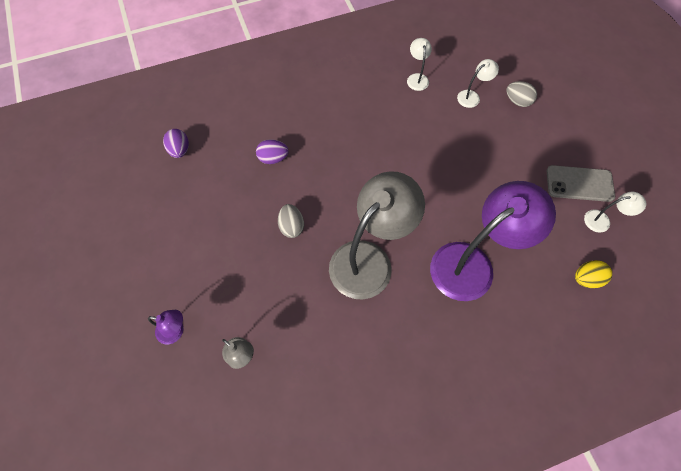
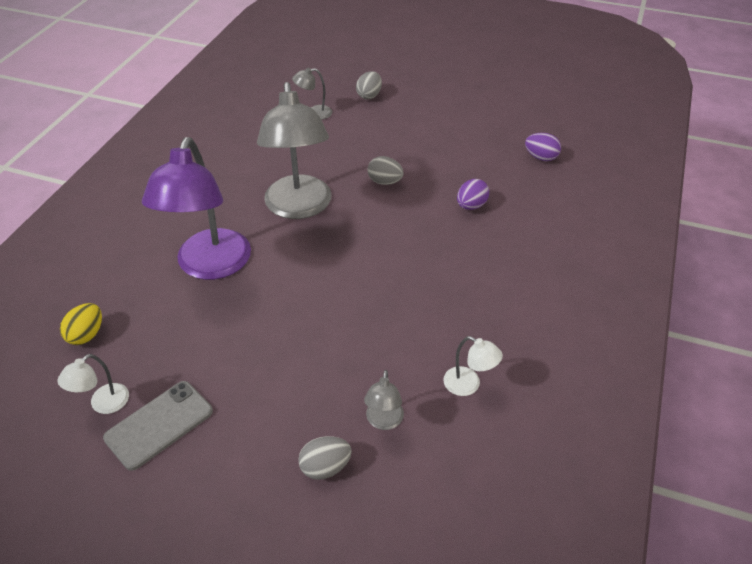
camera: 130 degrees right, 20 degrees down
purple lamp [148,310,183,344] -> grey egg [356,71,382,99]
white lamp [457,59,499,108] -> grey lamp [364,370,404,430]

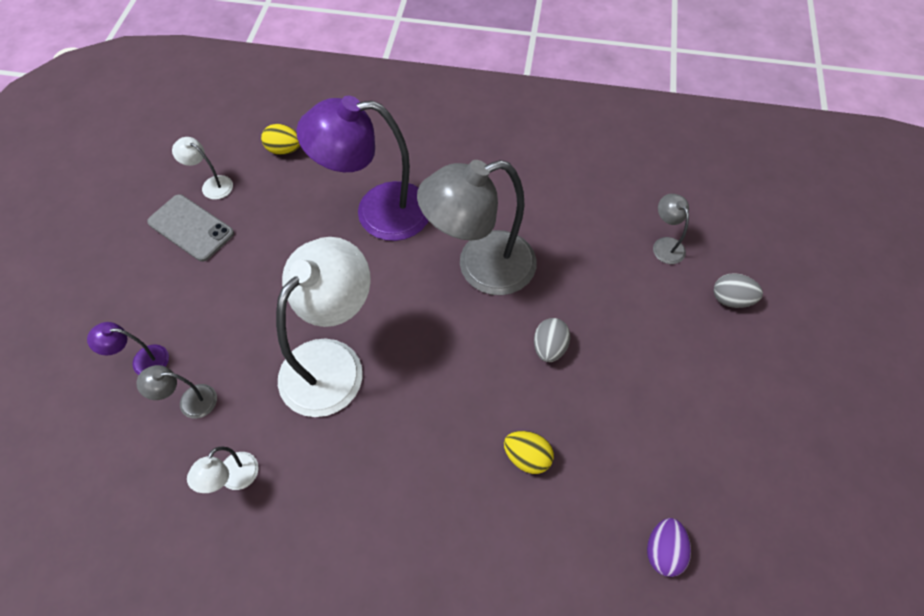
camera: 80 degrees right, 15 degrees up
grey egg [298,436,352,480] -> purple lamp [87,322,169,375]
purple egg [457,179,489,210] -> yellow egg [504,431,554,474]
none -> white lamp [276,237,371,417]

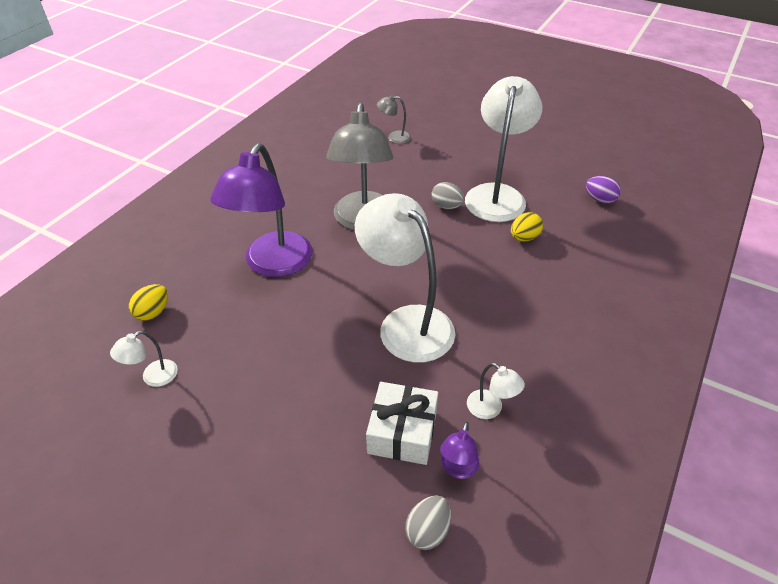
camera: 70 degrees left, 15 degrees down
purple lamp [87,322,169,375] -> purple lamp moved to [440,422,479,479]
grey lamp [136,365,217,419] -> white gift [366,382,438,465]
grey phone [147,194,234,262] -> none
grey egg [714,273,763,308] -> grey egg moved to [405,495,451,550]
none -> white lamp [465,76,542,222]

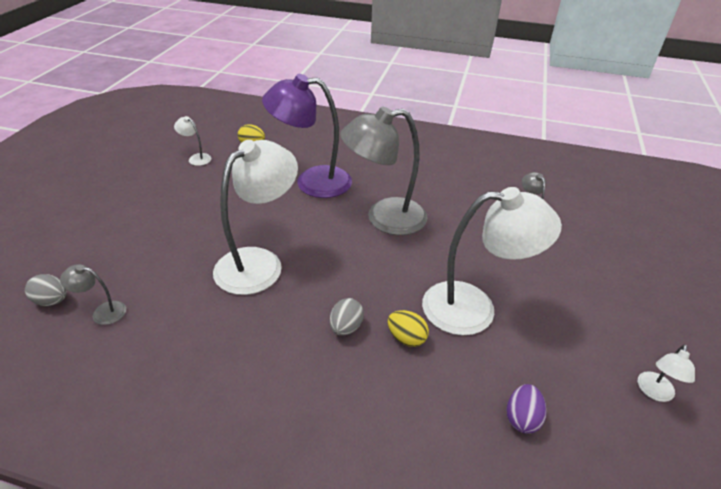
camera: 75 degrees right, 5 degrees down
white gift [366,382,438,465] -> none
grey egg [431,182,465,209] -> grey egg moved to [330,298,364,335]
purple lamp [440,422,479,479] -> grey lamp [60,264,126,325]
white lamp [467,363,525,419] -> white lamp moved to [638,344,695,402]

